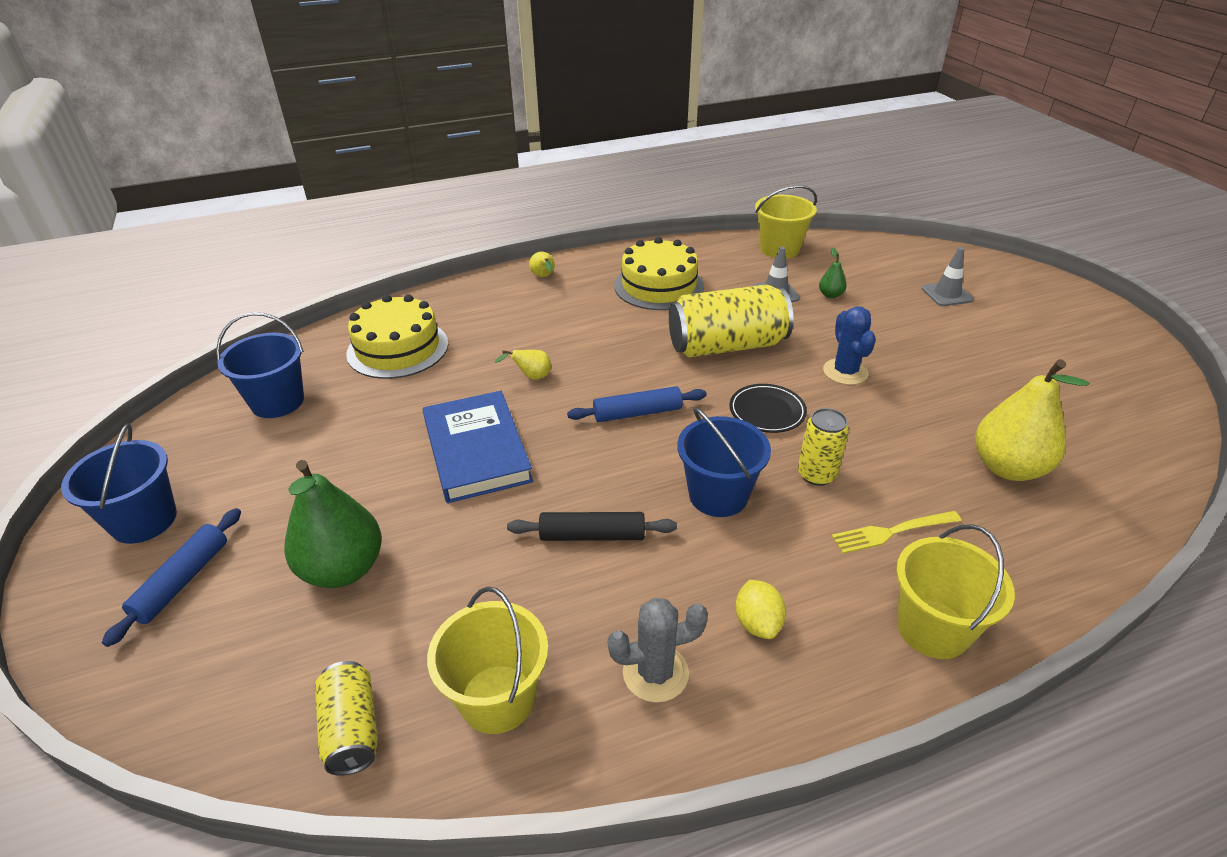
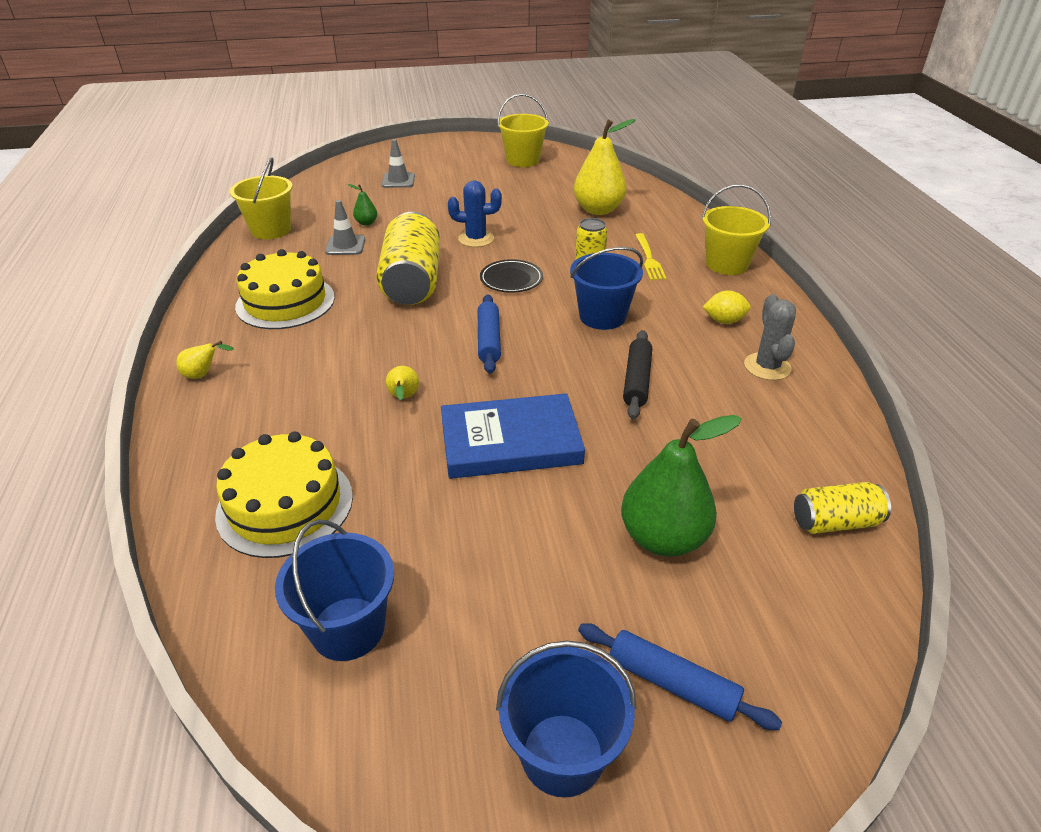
camera: 80 degrees left, 0 degrees up
yellow bucket [427,587,548,734] -> yellow bucket moved to [497,94,549,167]

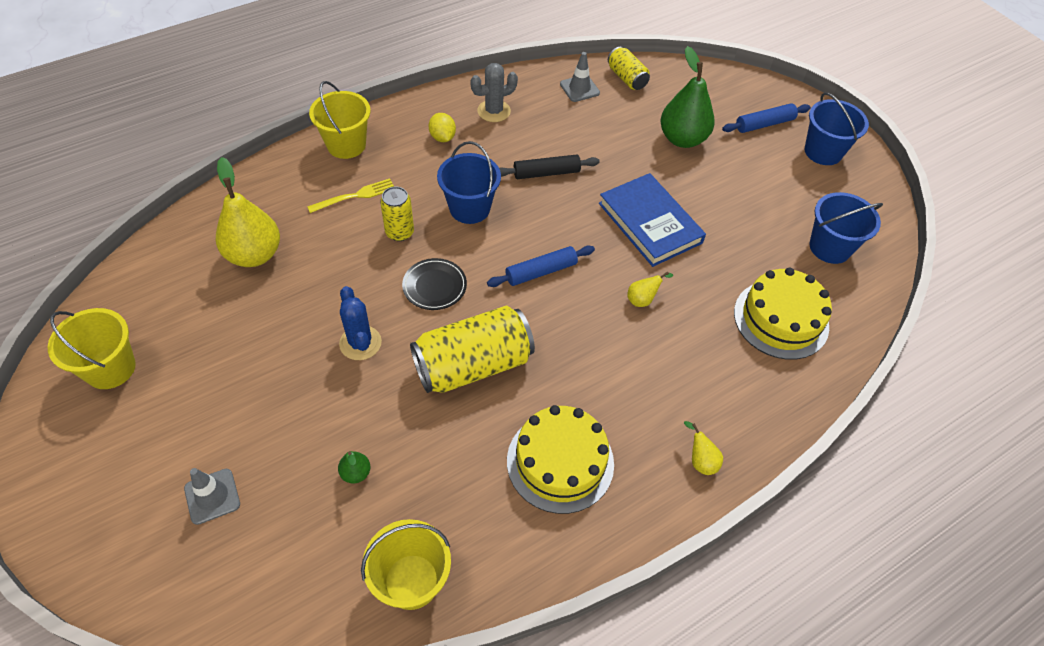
camera: 115 degrees left, 15 degrees up
grey traffic cone [325,200,366,255] -> grey traffic cone moved to [560,52,600,102]
blue rolling pin [578,623,782,730] -> blue rolling pin turned 60 degrees clockwise [722,103,811,133]

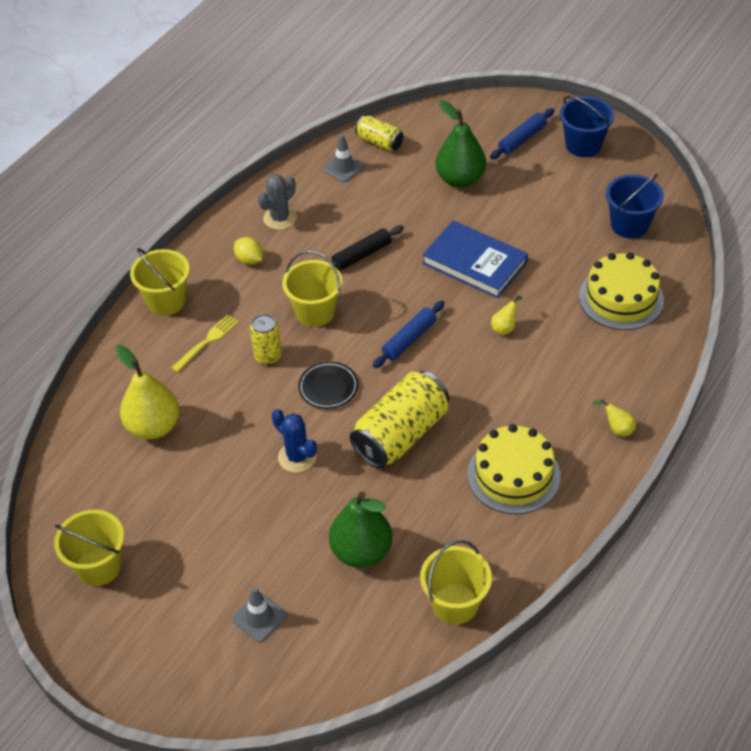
camera: 20 degrees left, 5 degrees down
green pear [338,451,371,484] -> green pear [329,492,392,568], size x2.26
blue bucket [437,141,501,224] -> yellow bucket [282,251,342,327]

